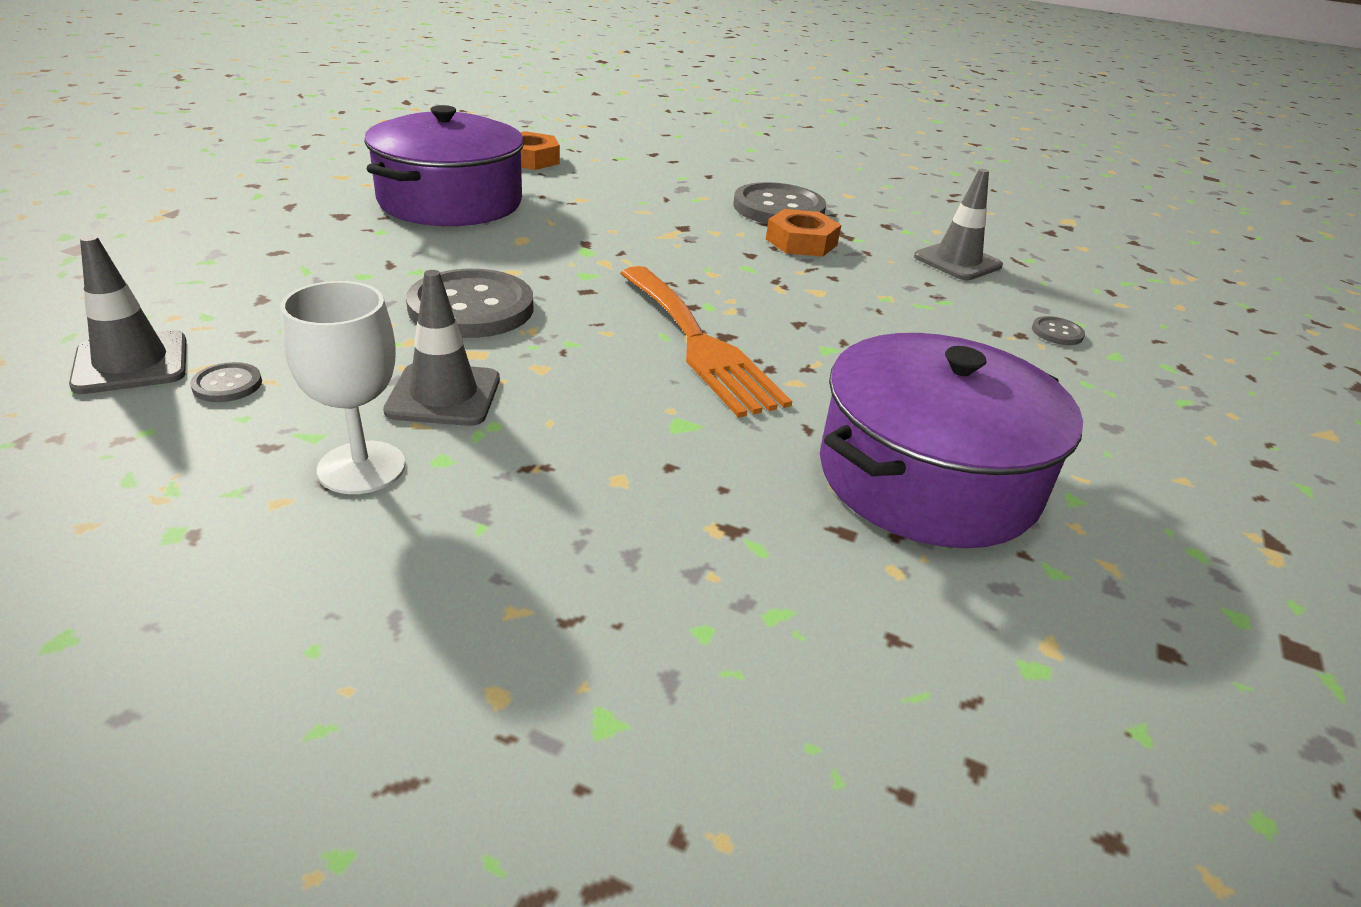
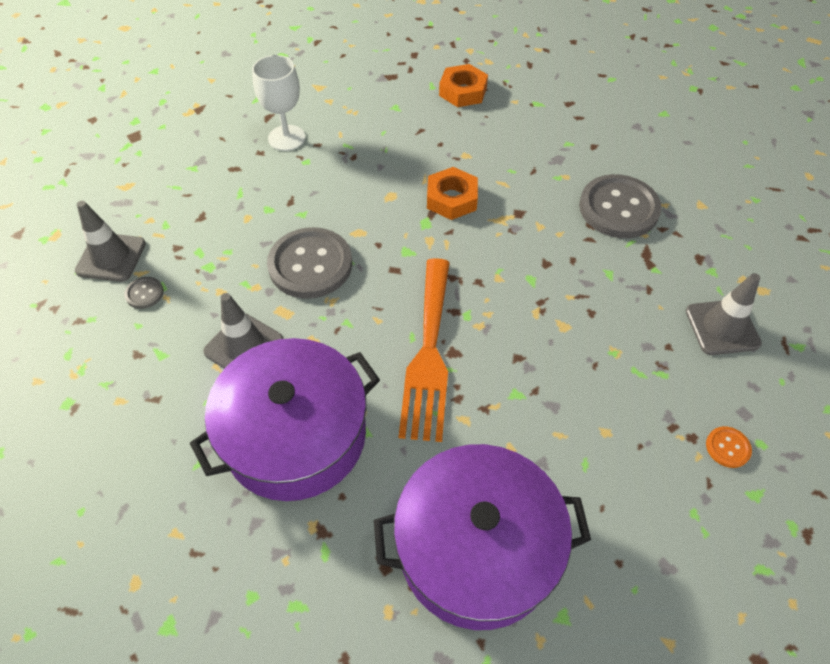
camera: 35 degrees right, 20 degrees up
white goblet [280,281,406,494] -> white goblet moved to [252,55,305,151]
purple pot [364,105,524,226] -> purple pot moved to [190,338,380,501]
orange nut [766,209,841,257] -> orange nut moved to [427,167,478,220]
grey button [1032,316,1085,345] -> orange button [706,426,752,468]

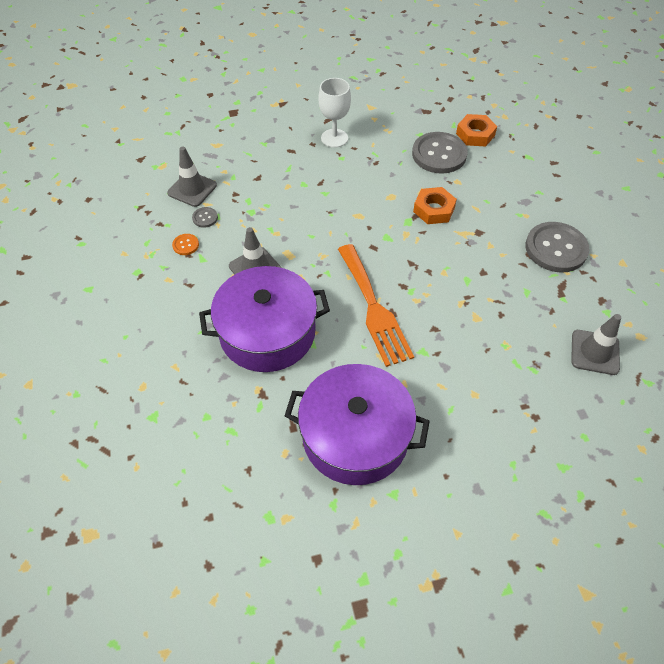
camera: 20 degrees right, 0 degrees up
grey button [267,227,352,299] -> grey button moved to [412,132,468,174]
orange fork [399,258,450,442] -> orange fork turned 45 degrees counterclockwise [338,244,414,367]
orange button [706,426,752,468] -> orange button moved to [172,234,199,255]

